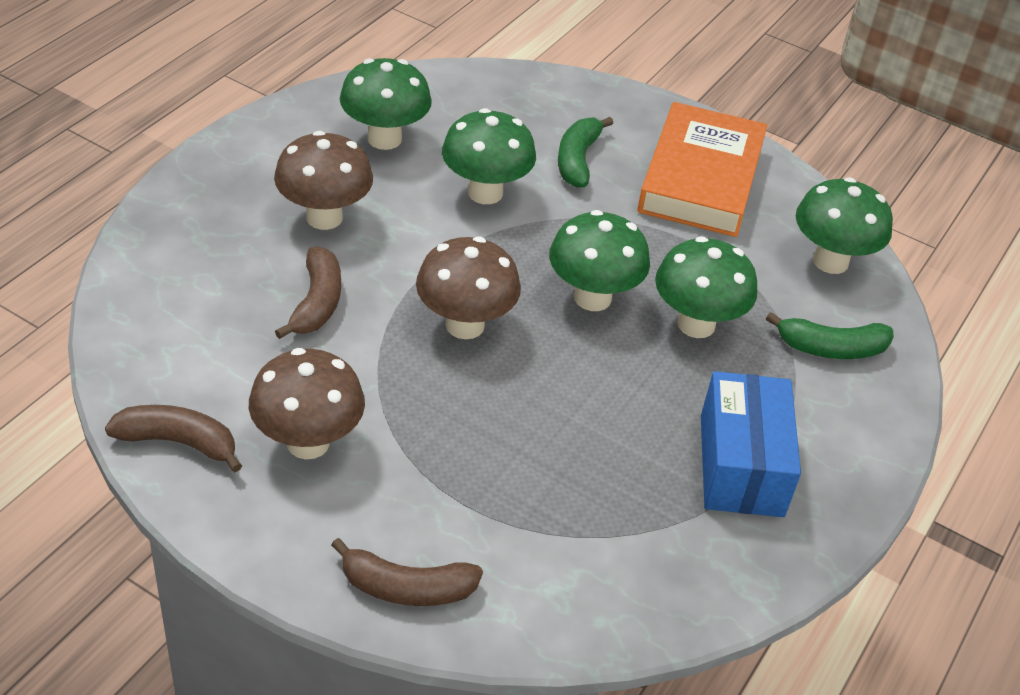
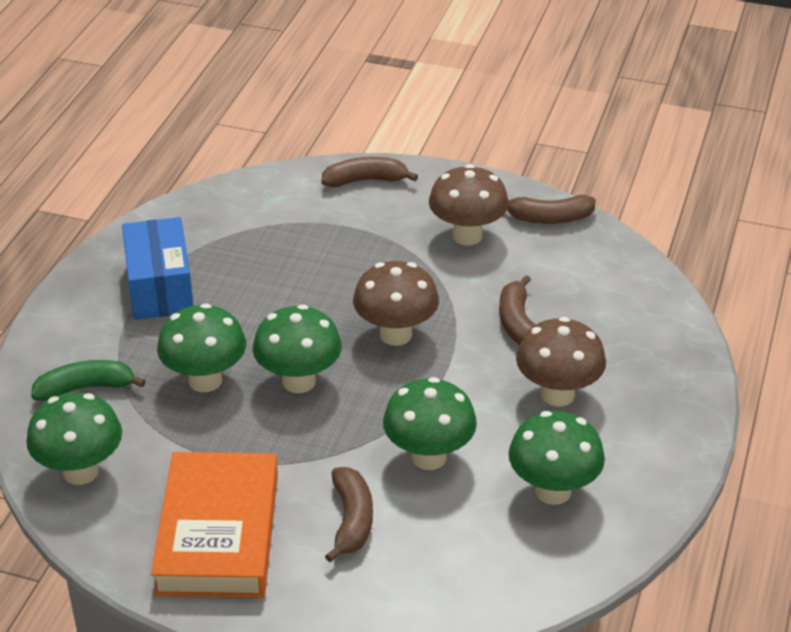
camera: 170 degrees right, 5 degrees down
green banana [558,117,613,188] -> brown banana [325,467,373,563]

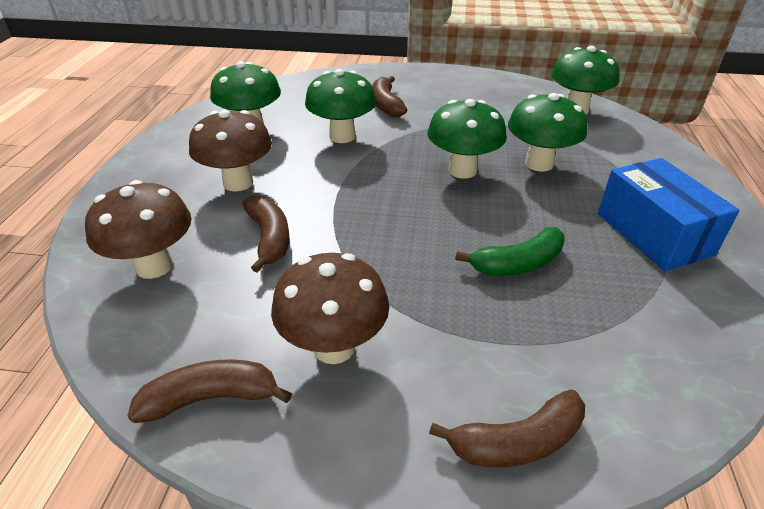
camera: 170 degrees right, 0 degrees up
green banana [31,360,146,401] -> green banana moved to [455,227,565,276]
orange book [151,452,278,598] -> none
brown mushroom [353,261,439,346] -> brown mushroom moved to [85,180,192,279]

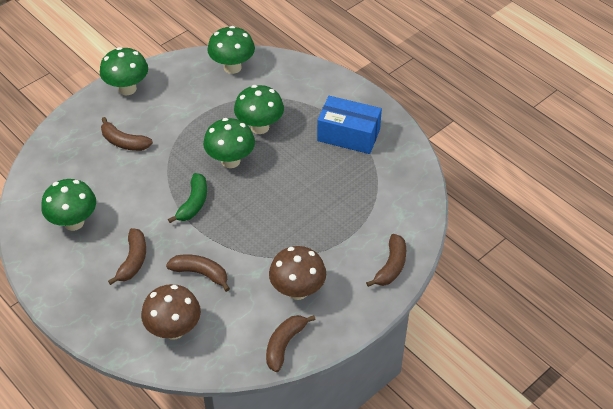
camera: 50 degrees left, 10 degrees up
brown mushroom [189,110,272,191] -> brown banana [108,228,146,285]
green mushroom [305,69,376,143] -> green mushroom moved to [100,47,148,95]
green banana [455,227,565,276] -> green banana moved to [168,173,207,223]

